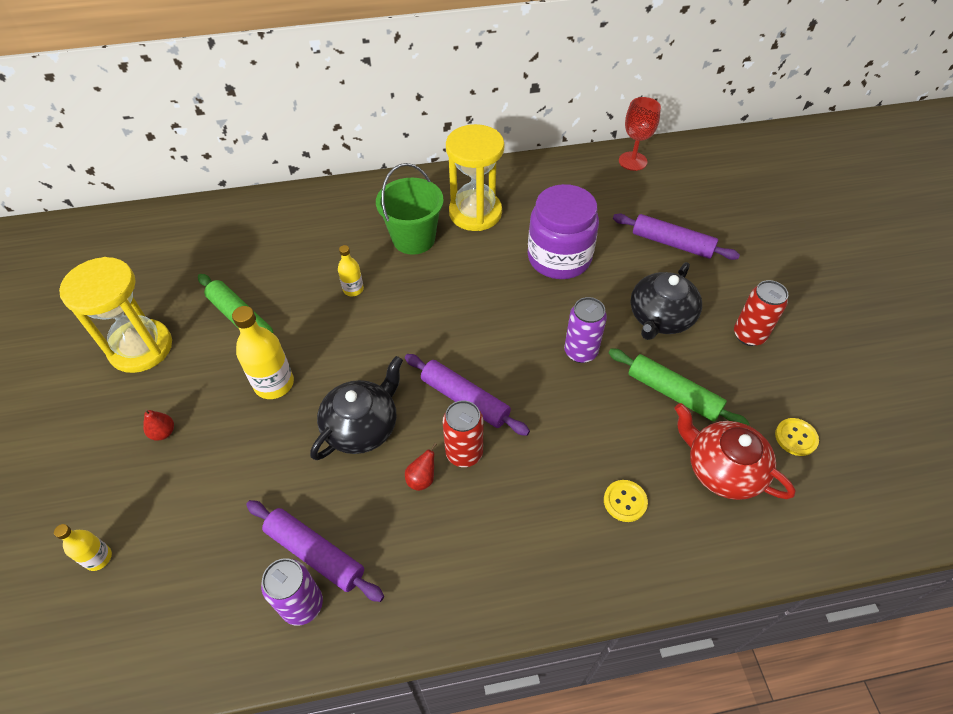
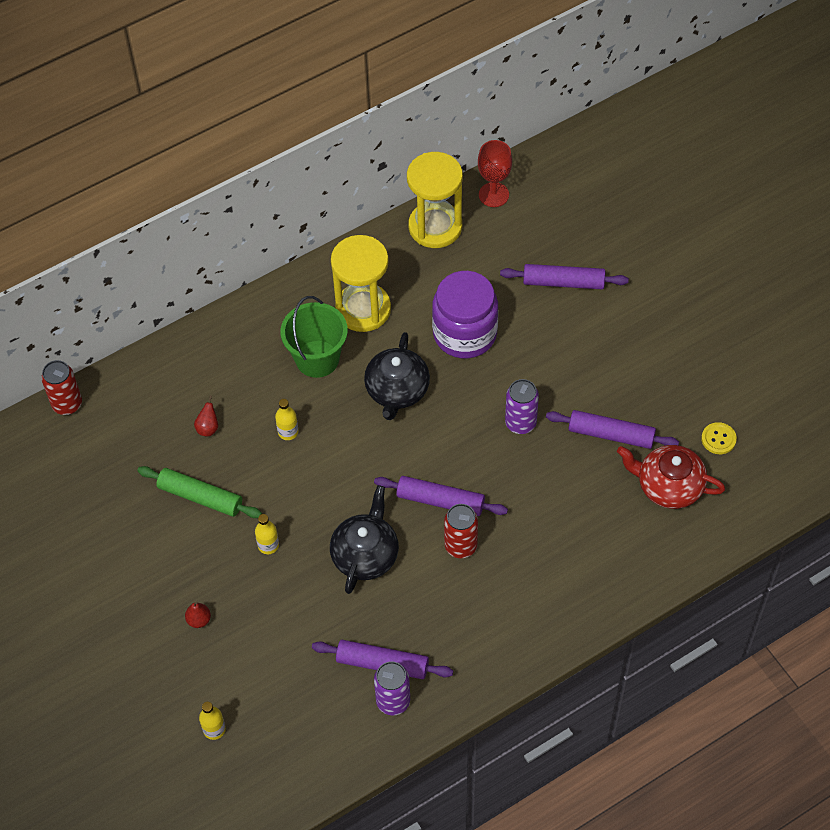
camera: 20 degrees left, 5 degrees up
yellow hourglass [59,257,172,373] -> yellow hourglass moved to [407,152,463,248]
yellow bottle [232,306,294,399] -> yellow bottle [255,514,279,554], size x0.57
red pear [405,443,437,491] -> red pear moved to [194,395,218,436]
yellow button [604,480,648,522] -> none
green rolling pin [609,349,750,426] -> purple rolling pin [546,410,679,449]
black teapot [630,262,702,340] -> black teapot moved to [364,332,430,420]
red can [734,280,788,346] -> red can moved to [41,360,82,415]

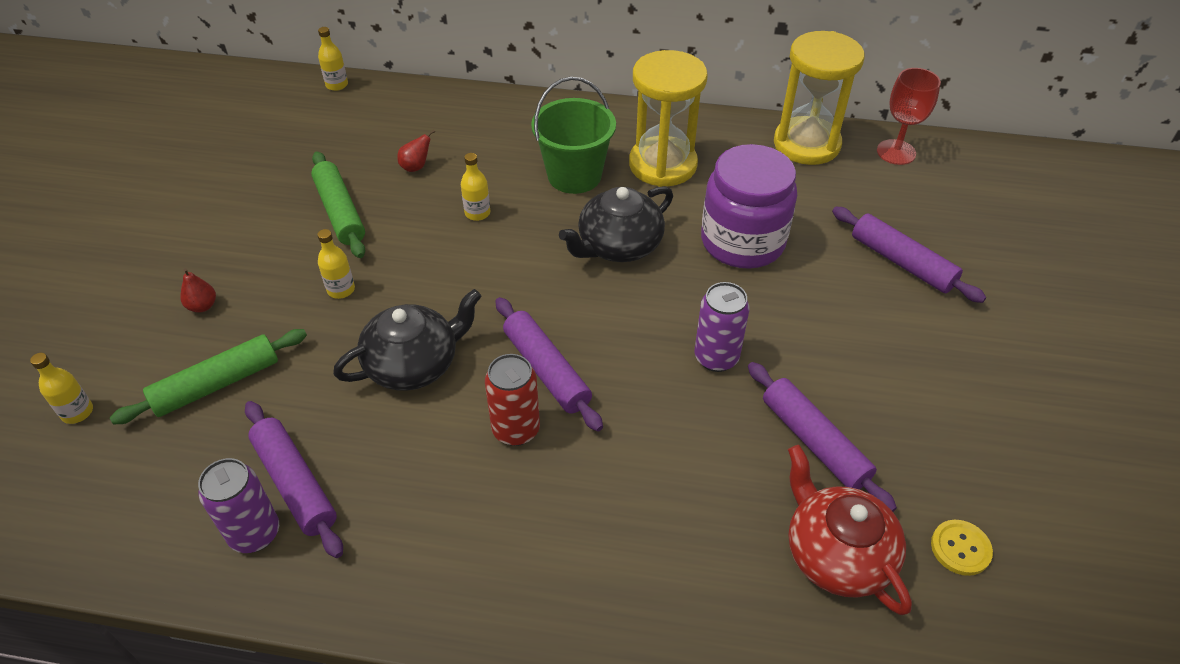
camera: 40 degrees right, 10 degrees down
red can [41,360,82,415] -> yellow bottle [318,27,348,91]
none -> green rolling pin [110,329,307,424]

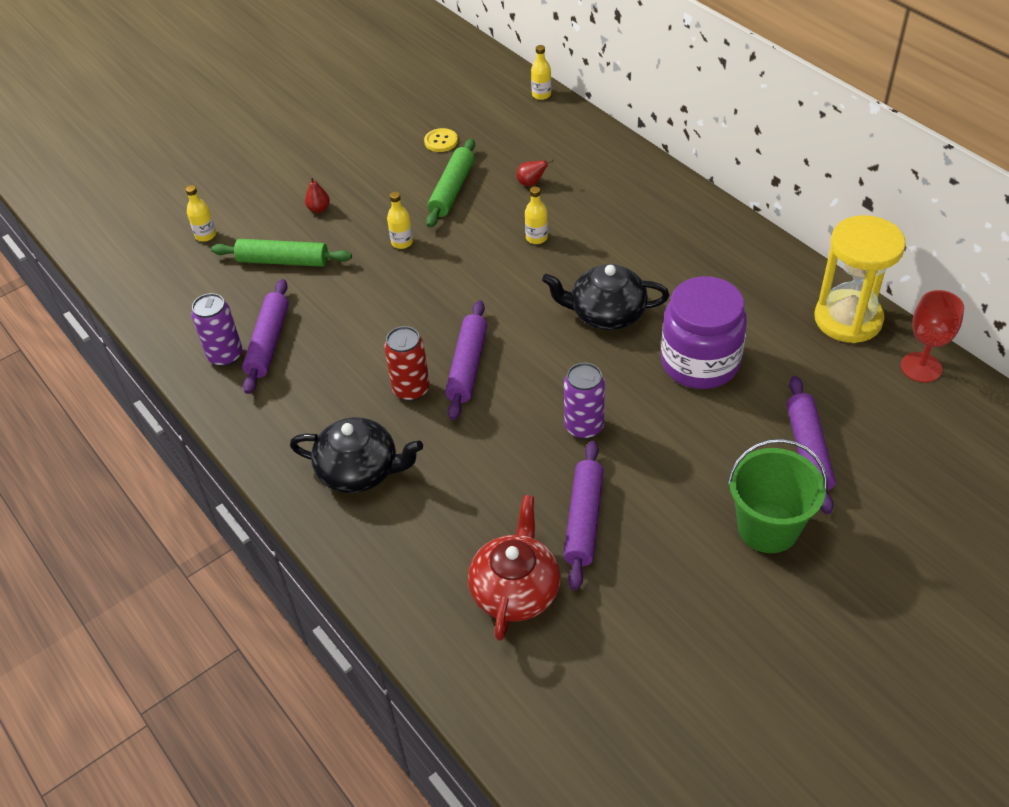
camera: 45 degrees right, 0 degrees up
black teapot [333,289,482,391] -> black teapot moved to [290,417,423,493]
green bucket [531,77,616,194] -> green bucket moved to [728,439,827,553]
yellow hourglass [629,50,708,187] -> none
yellow button [931,520,993,576] -> yellow button moved to [424,128,458,152]

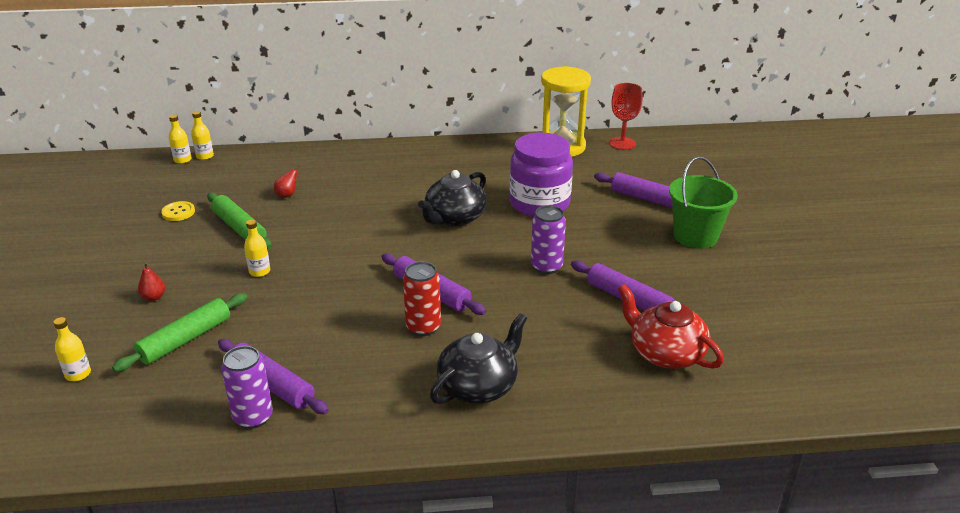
camera: 60 degrees left, 15 degrees down
yellow bottle [525,186,548,244] -> yellow bottle moved to [169,114,192,164]

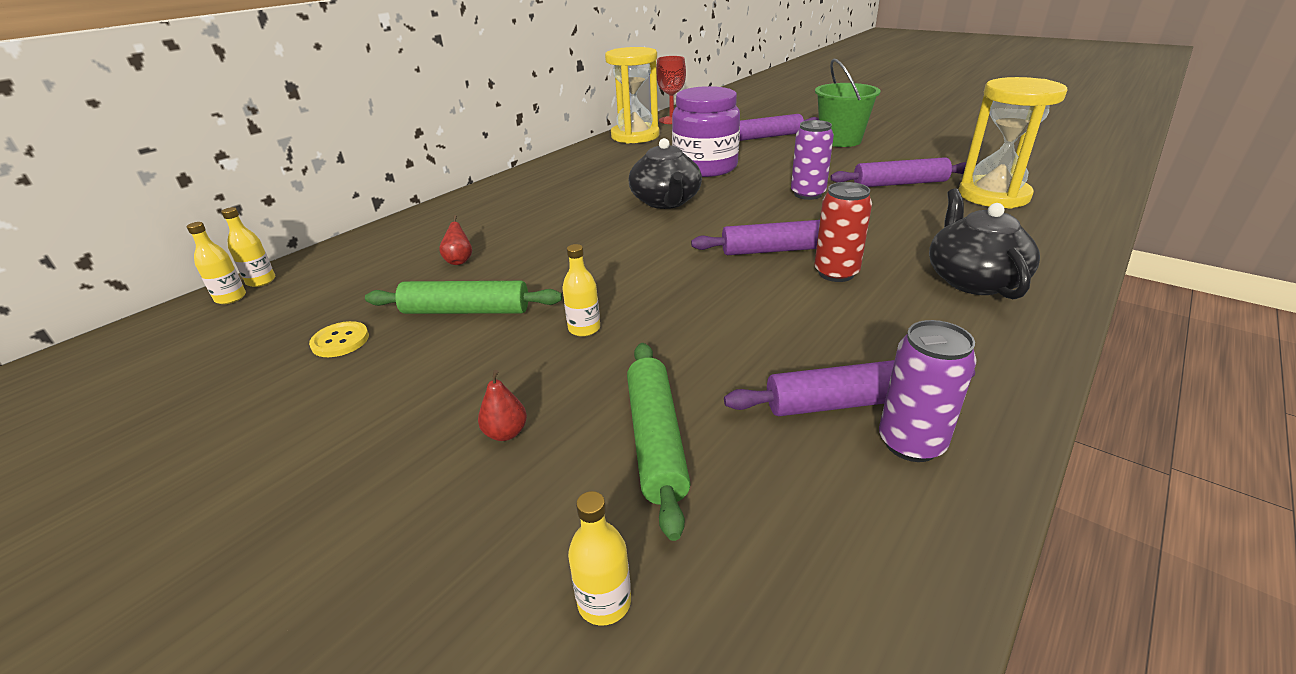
camera: 45 degrees left, 0 degrees up
red teapot [618,284,724,369] -> yellow hourglass [959,77,1067,209]

